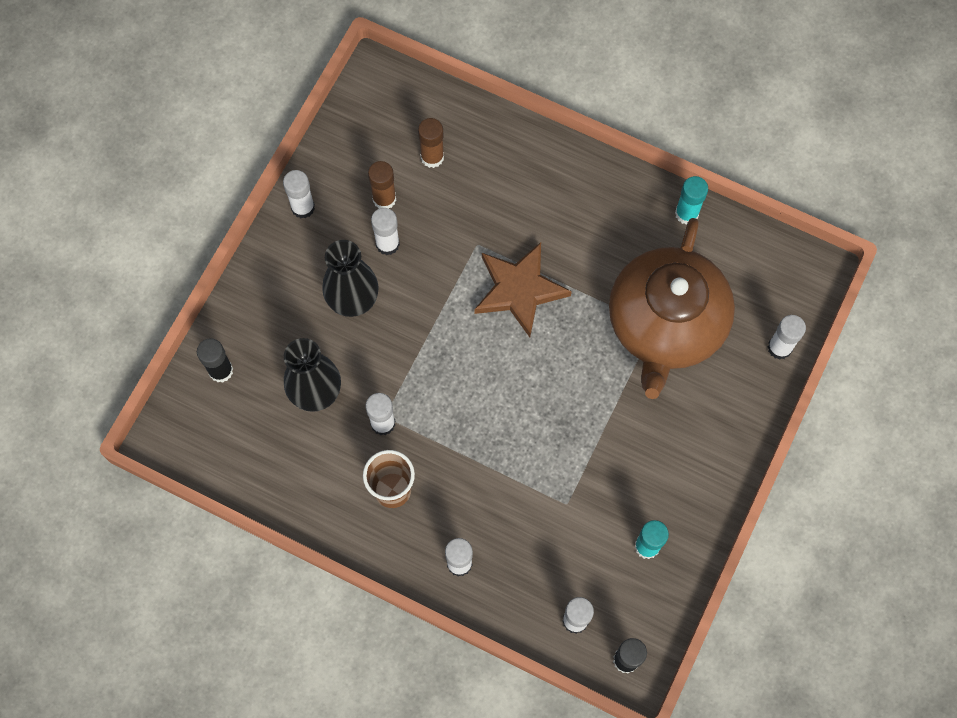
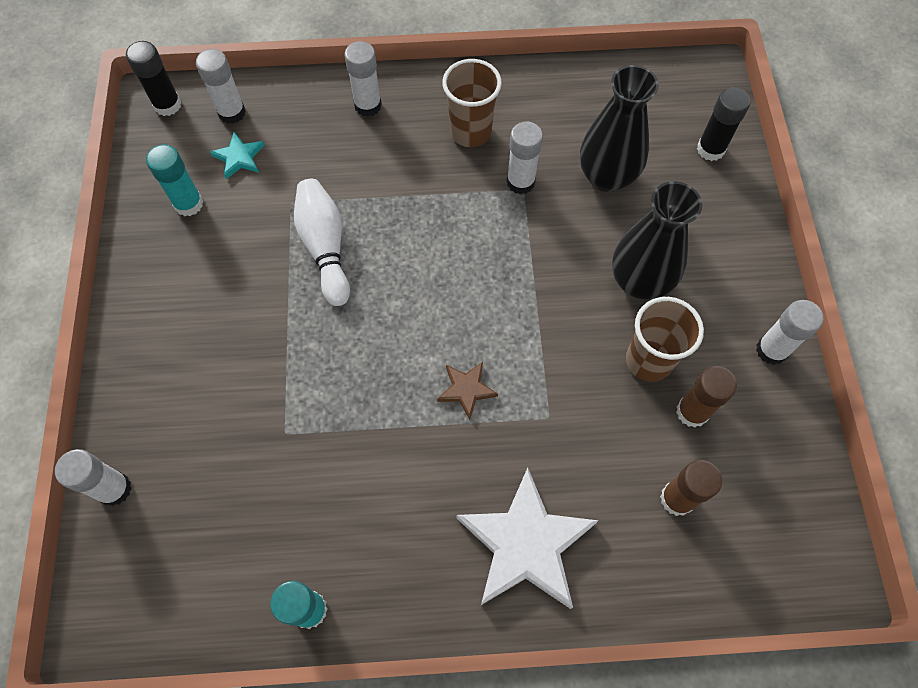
camera: 150 degrees right, 5 degrees down
white glue stick [371,208,400,255] -> brown cup [626,297,704,382]
brown star [474,242,572,337] -> brown star [437,362,498,420], size x0.47
brown teapot [609,218,735,399] -> none
none -> turquoise star [210,132,265,179]
none -> white bowling pin [294,179,350,306]
none -> white star [456,468,599,609]

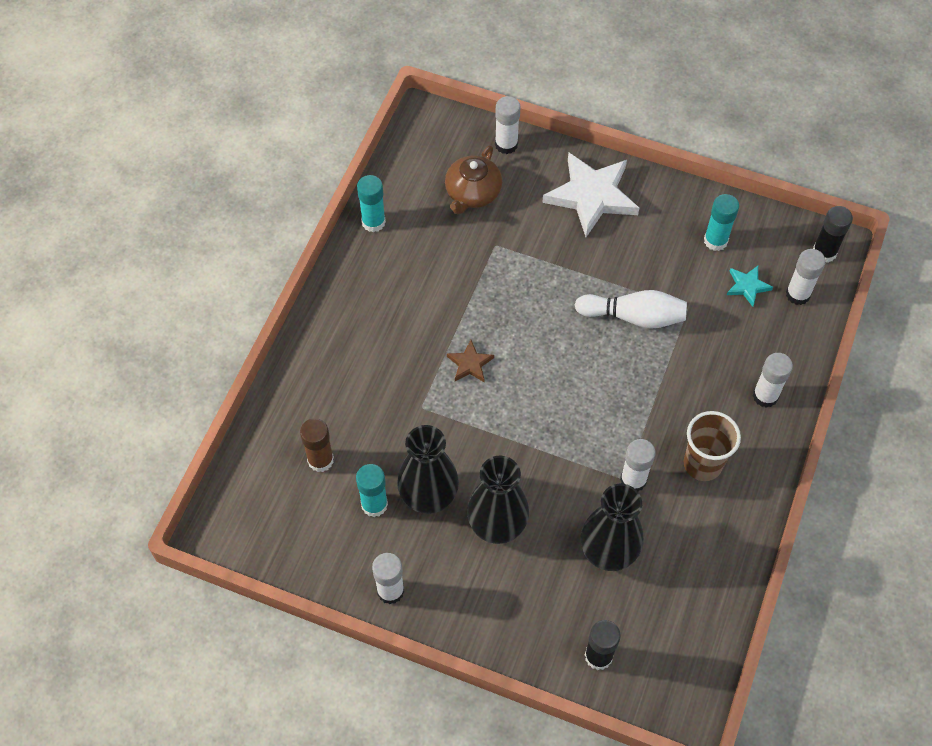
camera: 115 degrees right, 5 degrees down
white star [456,468,599,609] -> white star moved to [542,152,639,237]
brown cup [626,297,704,382] -> black vase [397,425,459,514]
brown glue stick [676,366,737,428] -> turquoise glue stick [356,464,388,517]
none -> brown teapot [445,145,502,215]

